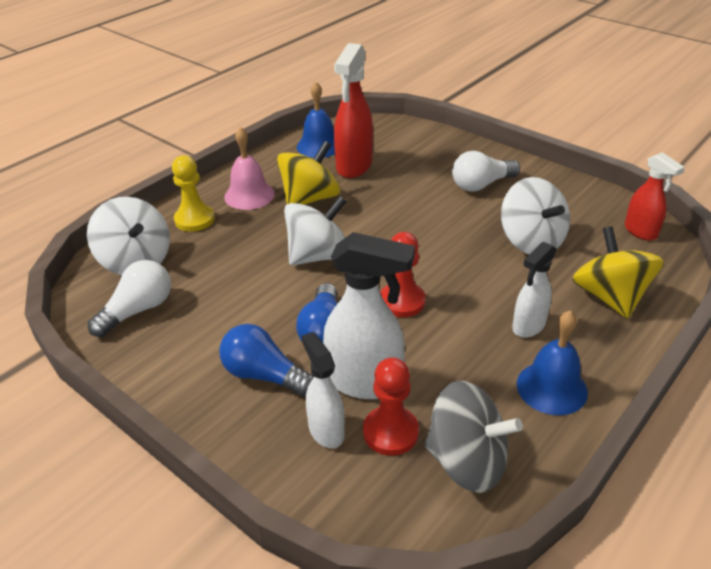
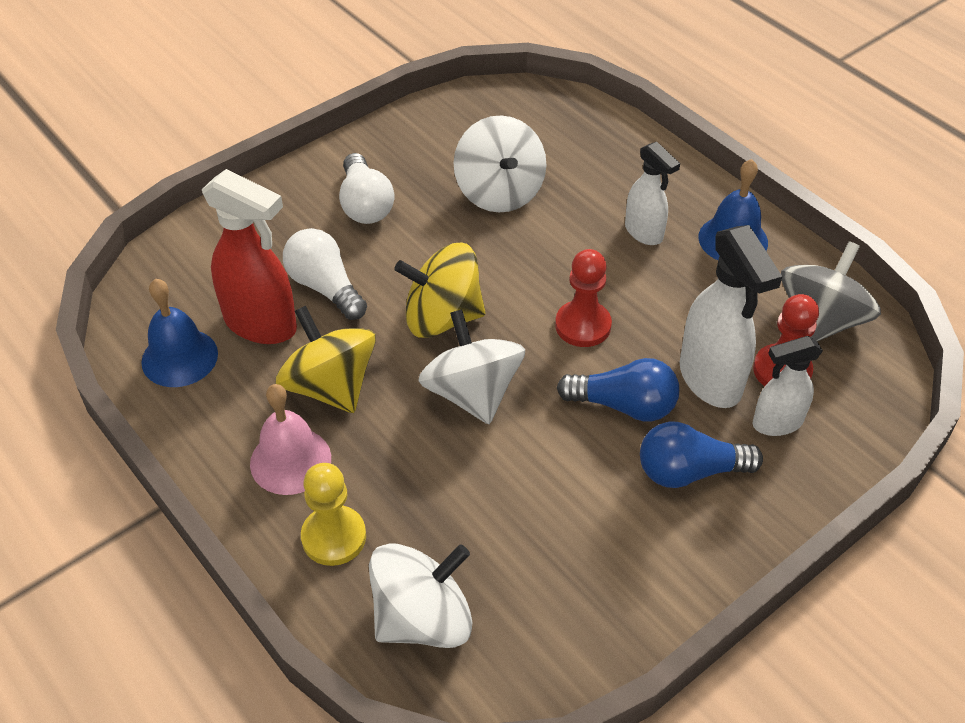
camera: 80 degrees left, 10 degrees up
white light bulb [88,260,171,337] -> white light bulb moved to [283,228,367,320]
blue light bulb [219,324,314,397] -> blue light bulb turned 45 degrees clockwise [640,422,763,488]
white spray bottle [323,232,415,399] -> white spray bottle turned 135 degrees clockwise [680,225,782,408]
white spinning top [501,177,570,254] -> white spinning top turned 90 degrees clockwise [454,115,546,213]
yellow spinning top [572,226,664,319] -> yellow spinning top moved to [394,243,486,338]
red spray bottle [625,152,685,241] -> none

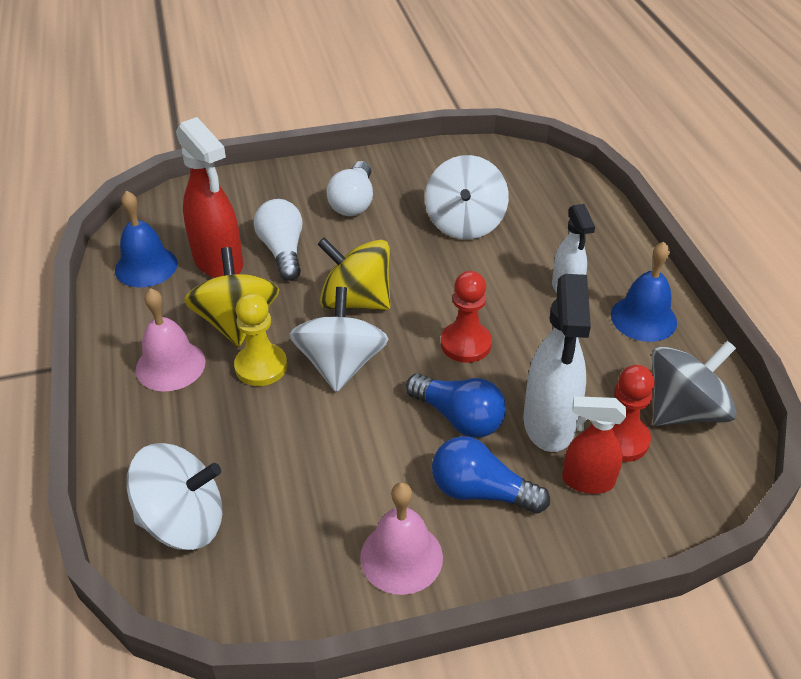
camera: 25 degrees right, 5 degrees down
yellow pawn [301,463,366,566] -> yellow pawn moved to [234,293,287,386]
white spray bottle [753,336,823,436] -> red spray bottle [562,396,626,494]
none -> pink bell [360,482,443,595]

